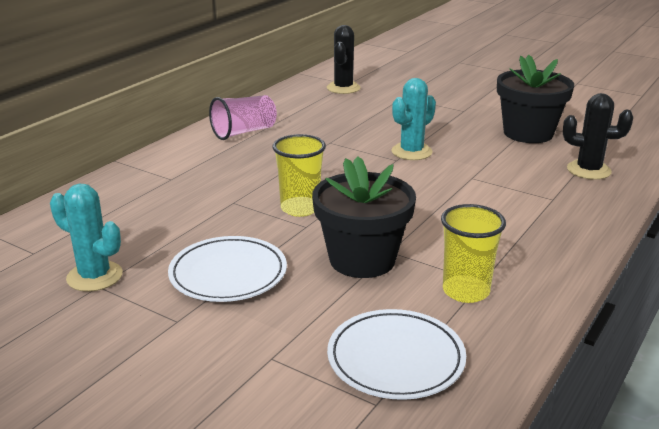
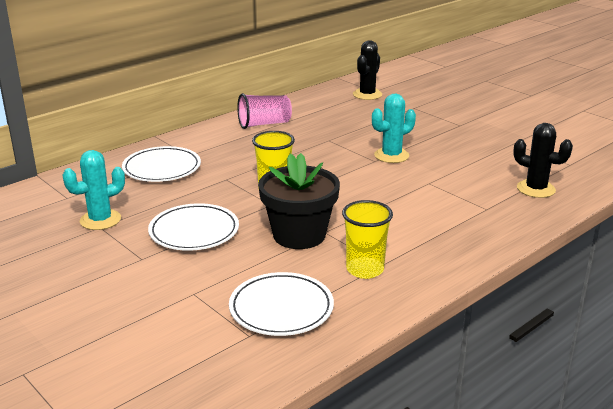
camera: 15 degrees right, 0 degrees up
turquoise cactus [50,184,123,292] -> turquoise cactus turned 75 degrees counterclockwise [62,150,125,230]
black flower pot [497,55,574,143] -> none
none -> white plate [122,146,201,182]

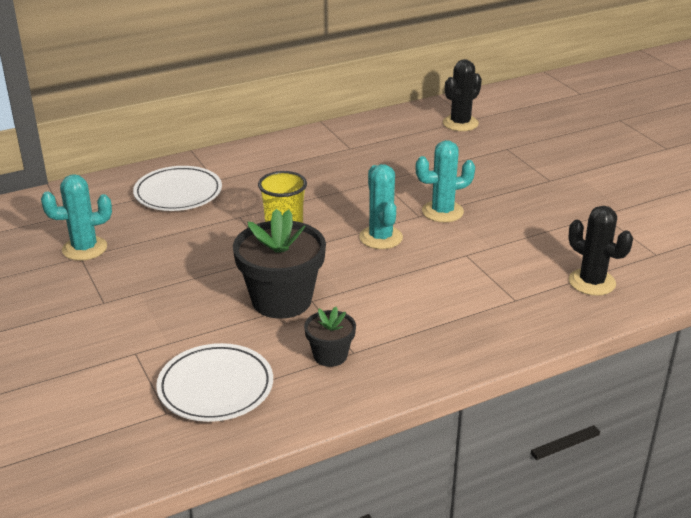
camera: 15 degrees right, 5 degrees up
white plate [148,203,239,251] -> none
pink cup [237,93,292,129] -> none
yellow cup [342,200,393,279] -> black flower pot [304,307,356,367]
none -> turquoise cactus [359,164,403,249]

